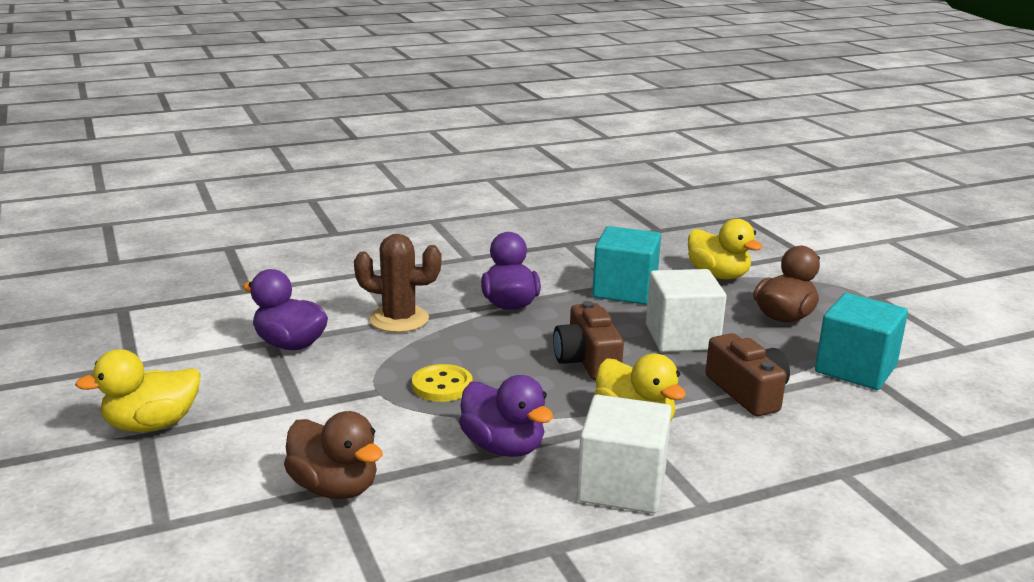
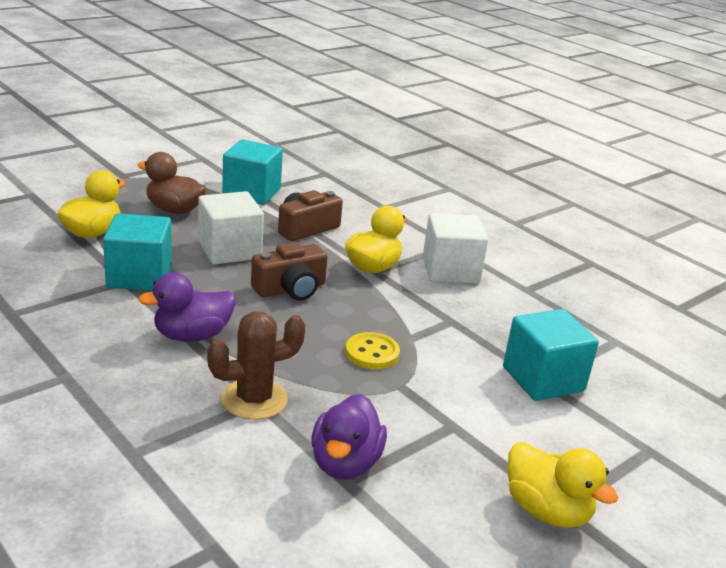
camera: 110 degrees left, 5 degrees up
brown duck [284,411,383,499] -> turquoise cube [503,309,599,401]
brown cactus [354,234,441,332] -> brown cactus turned 75 degrees clockwise [207,311,306,420]
purple duck [459,375,553,457] -> none

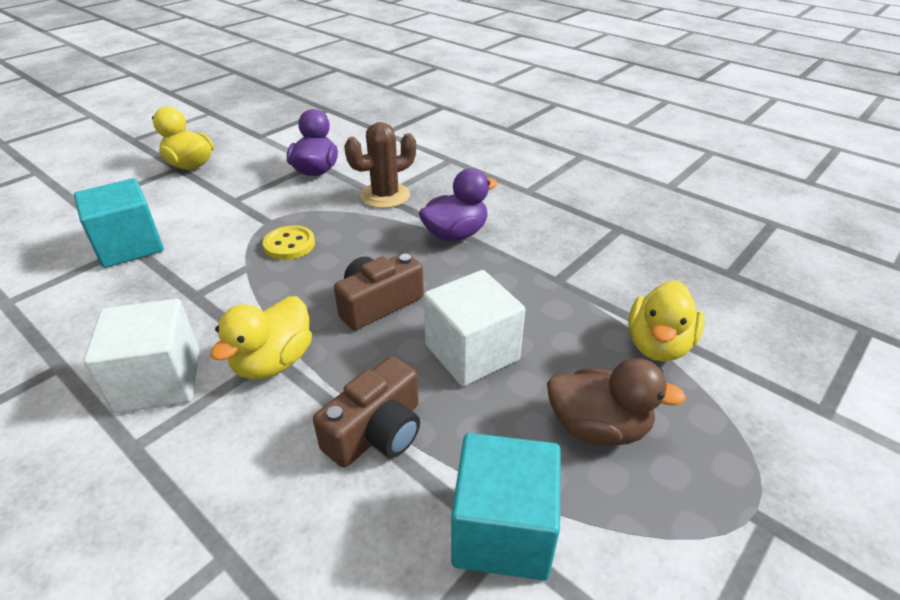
camera: 175 degrees right, 10 degrees up
turquoise cube [103,213,172,291] -> none

